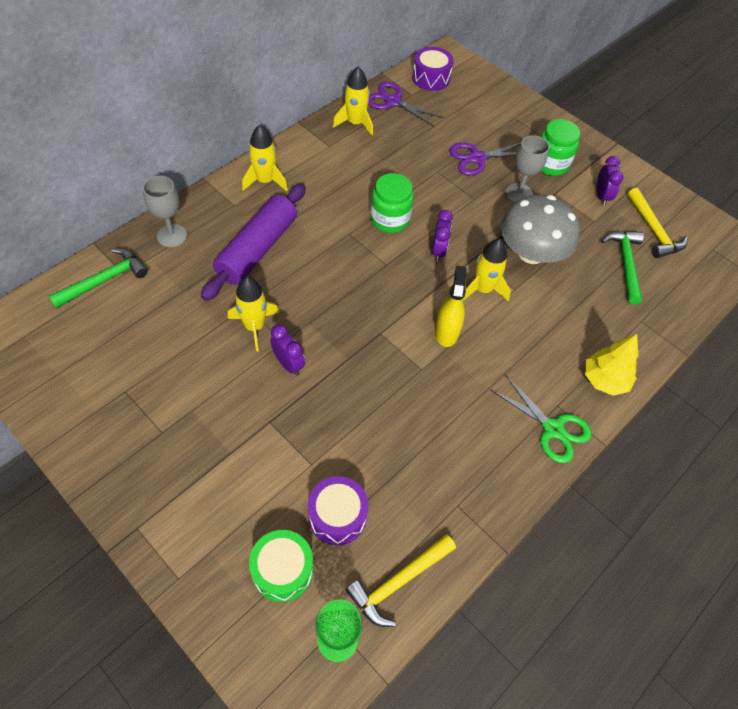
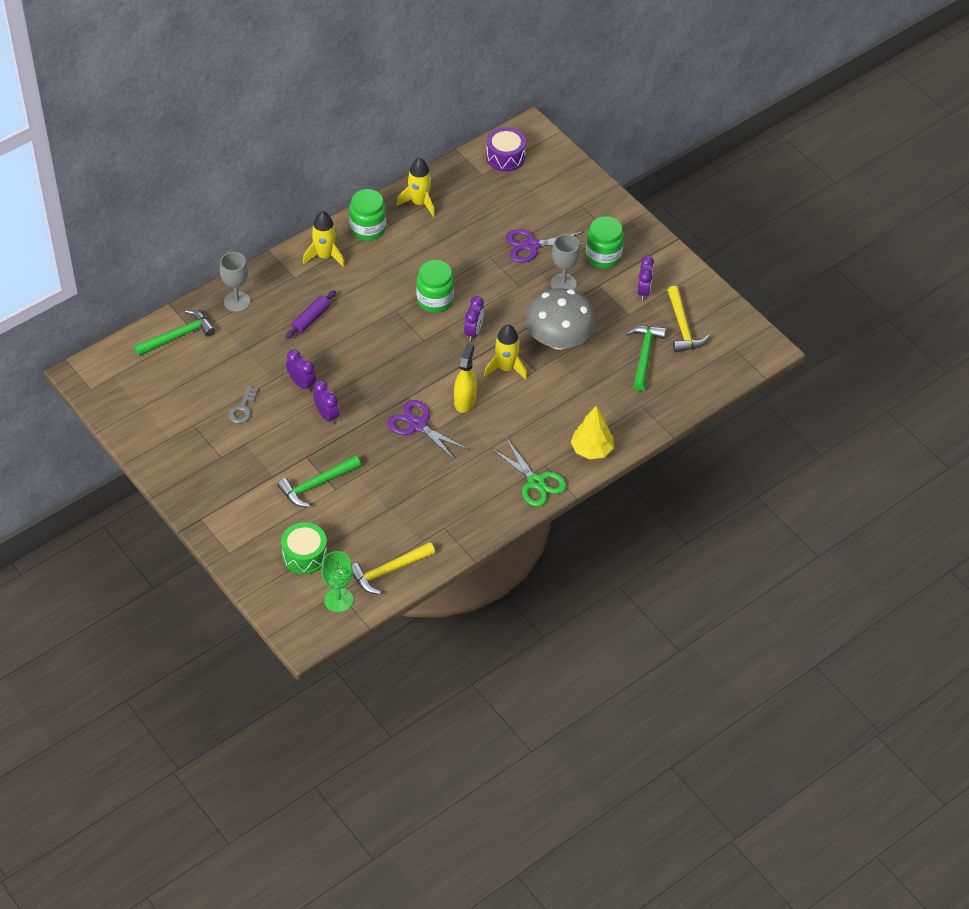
camera: 10 degrees right, 5 degrees down
purple rolling pin [201,183,306,301] -> purple rolling pin [286,290,336,339], size x0.50
yellow rocket [228,276,279,352] -> purple clock [286,350,316,392]
purple drum [308,476,369,545] -> none
purple scissors [368,82,443,127] -> purple scissors moved to [387,400,467,461]
none -> grey key [228,386,258,423]
none -> green hammer [277,455,361,507]
none -> green jar [349,189,386,241]

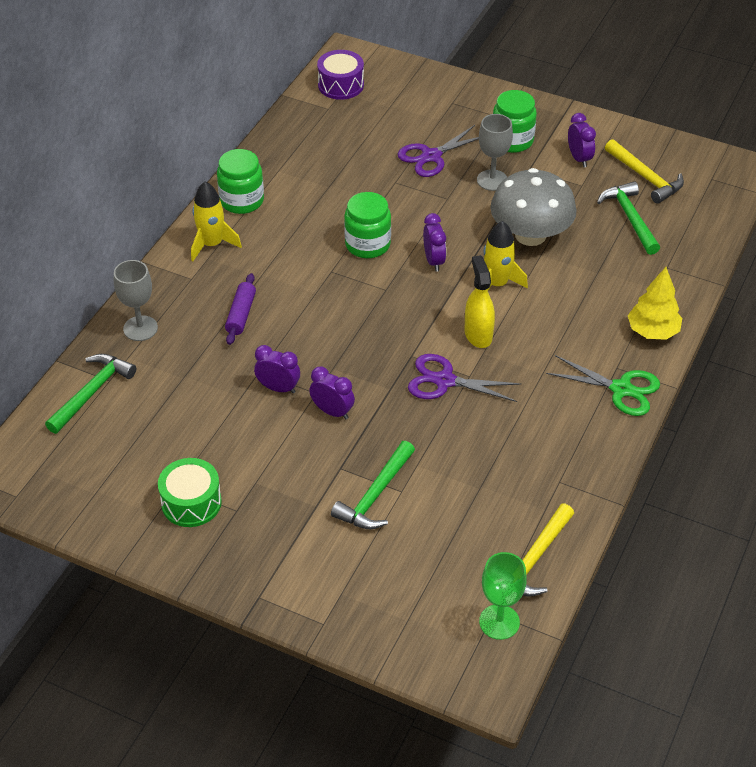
camera: 25 degrees left, 5 degrees down
grey key [228,386,258,423] -> none
green drum [281,522,327,575] -> green drum moved to [158,458,222,527]
yellow rocket [396,158,435,217] -> none

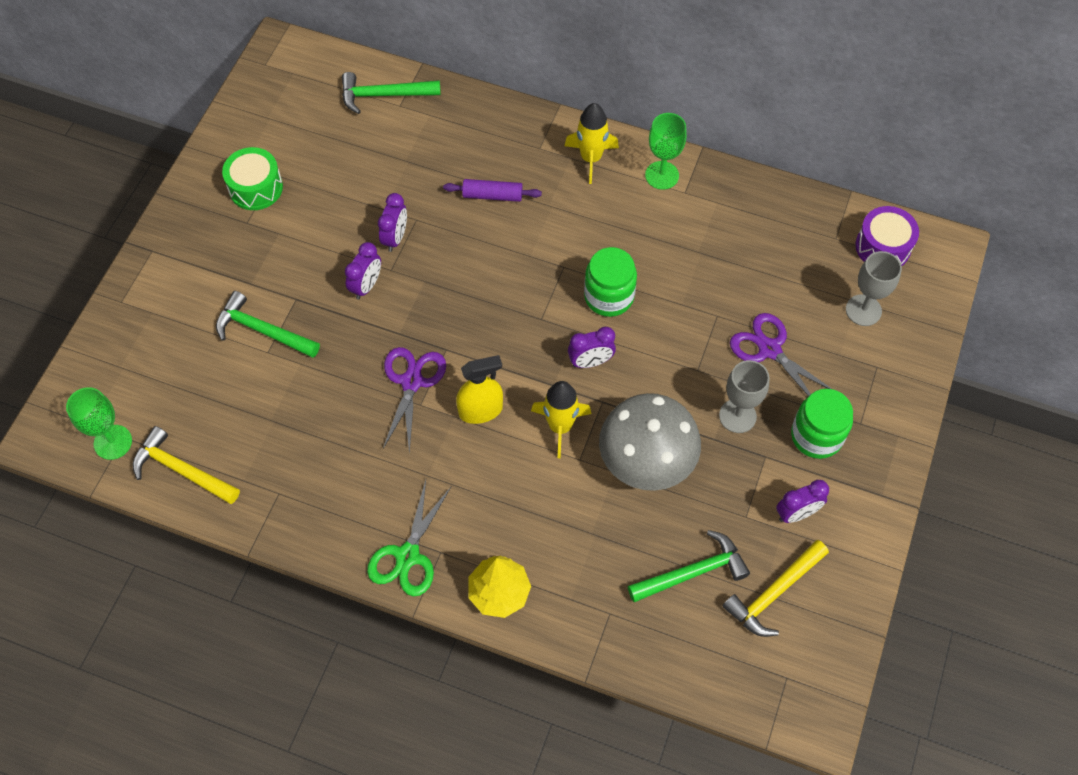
camera: 85 degrees right, 15 degrees up
green hammer [45,354,136,434] -> green hammer turned 150 degrees clockwise [342,72,441,114]
grey goblet [114,260,158,341] -> grey goblet moved to [846,251,902,326]
green jar [217,149,264,214] -> green goblet [645,113,687,190]

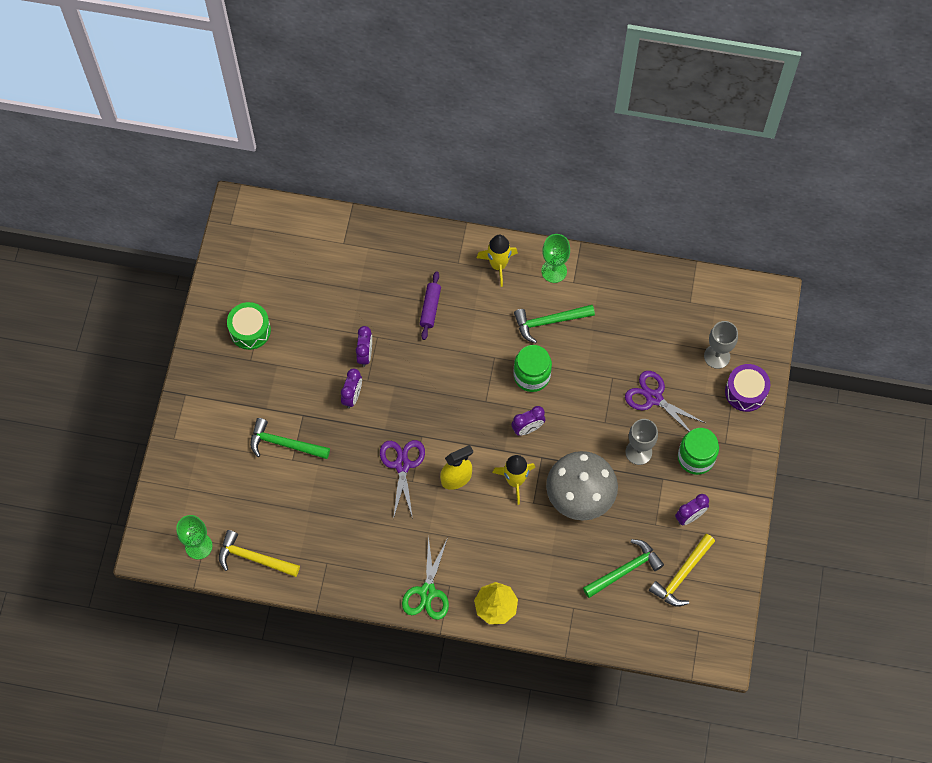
camera: 10 degrees left, 5 degrees up
green hammer [342,72,441,114] -> green hammer moved to [514,305,595,343]
purple rolling pin [443,179,542,202] -> purple rolling pin turned 75 degrees counterclockwise [420,271,441,340]
purple drum [855,206,919,266] -> purple drum moved to [725,364,770,412]

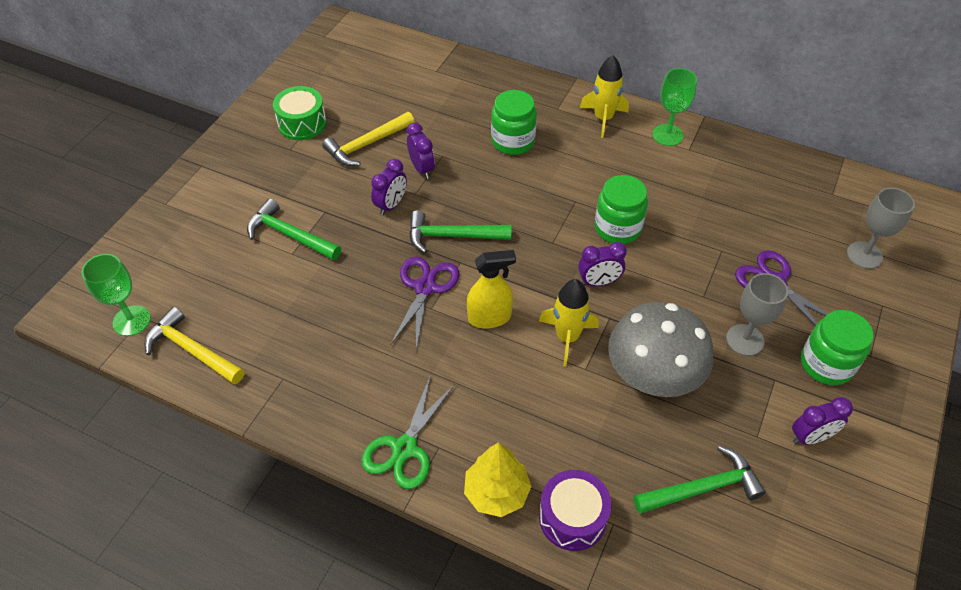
camera: 15 degrees right, 15 degrees down
purple clock [356,326,372,367] -> purple clock turned 45 degrees counterclockwise [407,123,435,179]
purple rolling pin [420,271,441,340] -> green jar [491,90,537,155]
green hammer [514,305,595,343] -> green hammer moved to [409,210,512,253]
yellow hammer [649,534,715,606] -> yellow hammer moved to [322,112,415,166]
purple drum [725,364,770,412] -> purple drum moved to [539,470,611,551]

